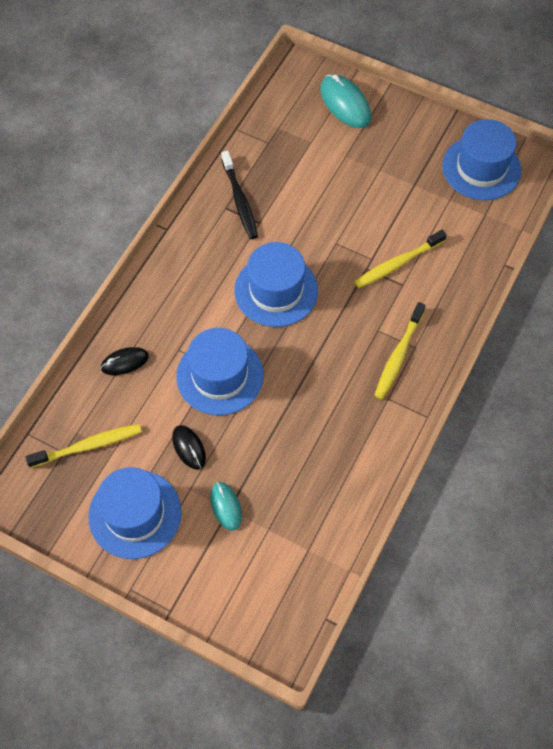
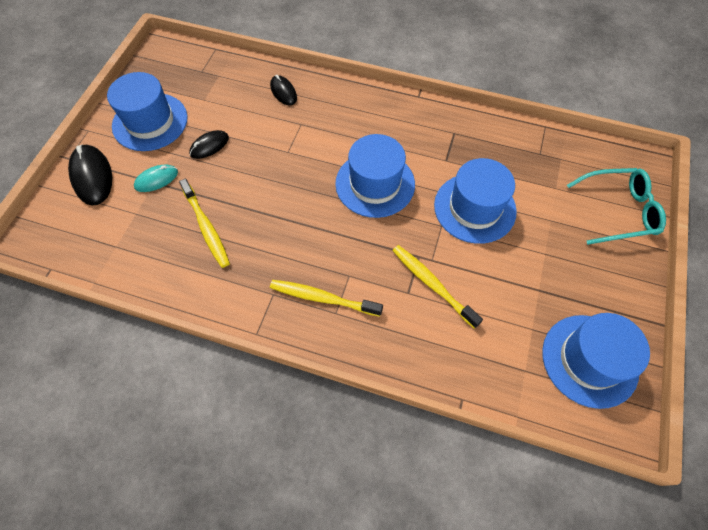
camera: 80 degrees right, 0 degrees up
yellow toothbrush [25,424,142,468] -> yellow toothbrush moved to [179,178,230,268]
blue hat [176,328,264,415] -> blue hat moved to [434,158,517,244]
black toothbrush [221,151,258,239] -> none
turquoise mouse [320,74,371,128] -> turquoise glasses [567,168,666,245]
none -> black mouse [68,144,112,206]

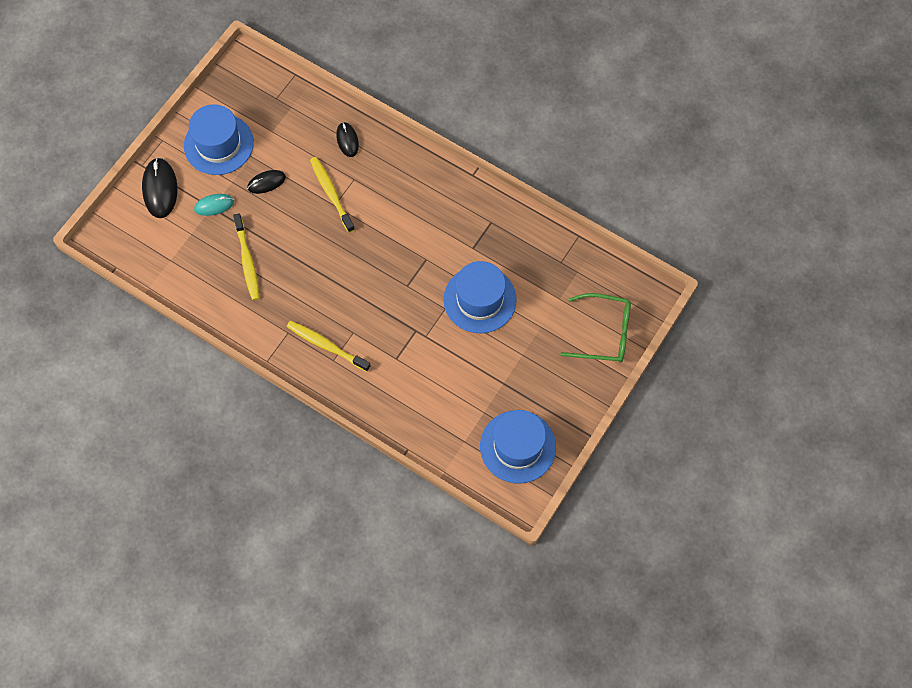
camera: 15 degrees right, 5 degrees up
blue hat [335,134,415,218] -> none
yellow toothbrush [393,245,483,329] -> yellow toothbrush moved to [310,157,355,233]
turquoise glasses [567,168,666,245] -> green glasses [560,293,631,362]

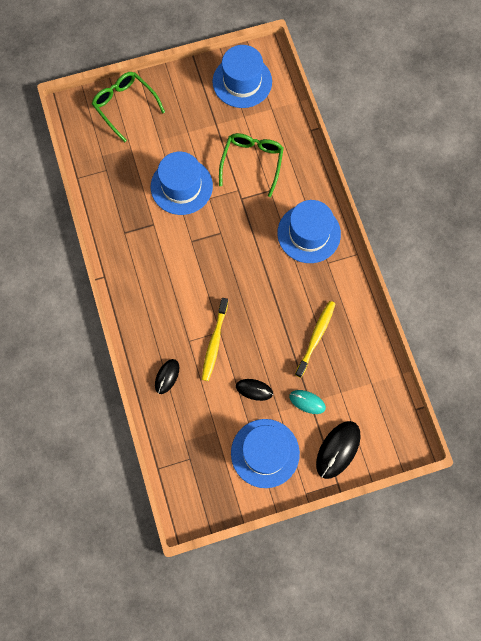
camera: 140 degrees left, 5 degrees up
yellow toothbrush [287,321,371,372] -> blue hat [277,200,341,263]
none -> green glasses [219,133,284,197]

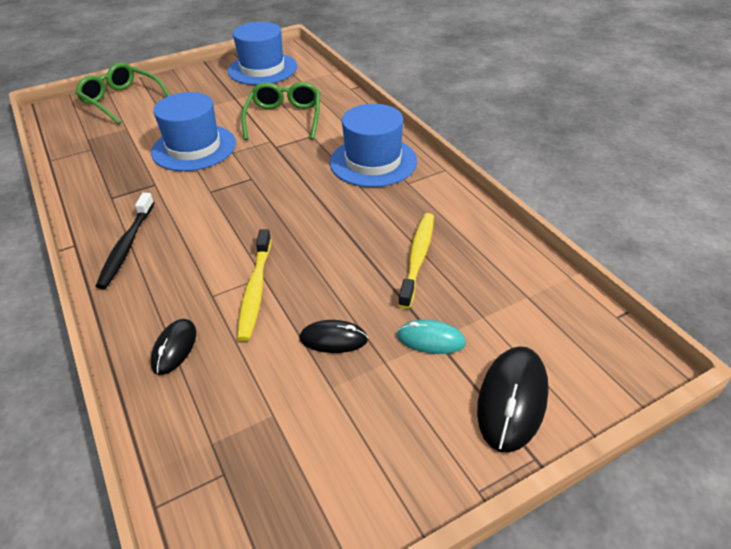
camera: 10 degrees left, 30 degrees down
blue hat [231,419,300,488] -> none
none -> black toothbrush [95,193,155,289]

